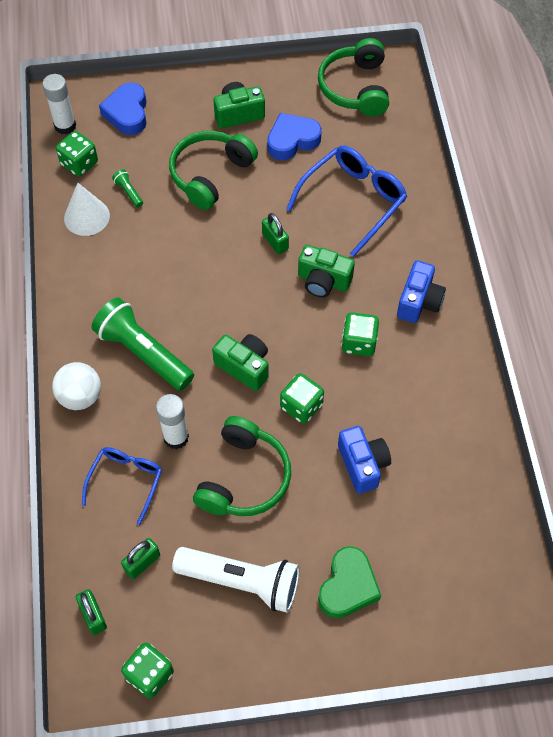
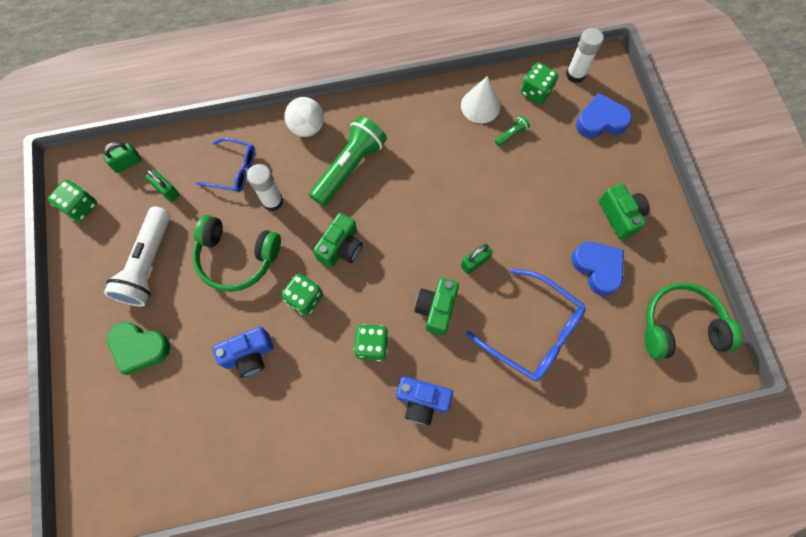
camera: 85 degrees right, 10 degrees up
green headphones [169,131,258,210] -> none

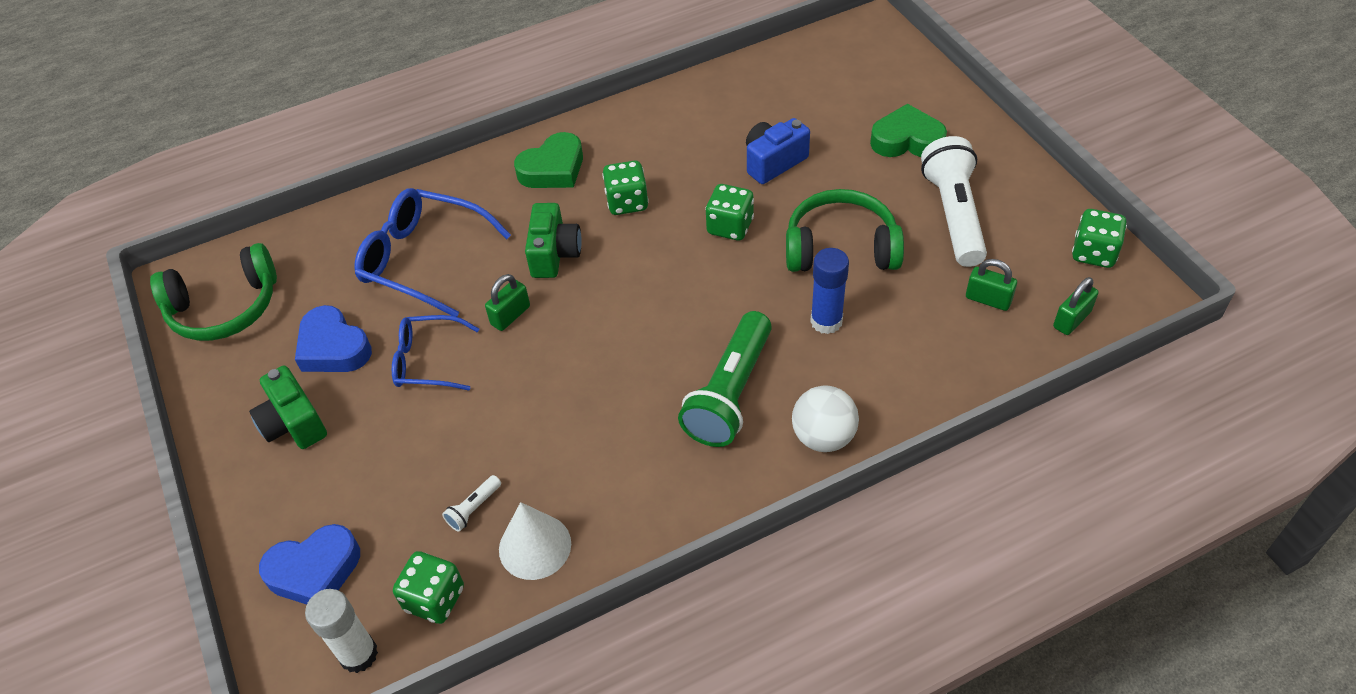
camera: 170 degrees right, 20 degrees down
blue glasses [196,138,255,192] -> blue glasses moved to [392,315,479,391]
white glue stick [247,164,283,211] -> blue glue stick [810,248,849,334]
green camera [313,212,363,268] -> none
blue camera [396,376,453,425] -> green heart [514,132,583,188]
green flashlight [495,116,530,146] -> white flashlight [442,475,501,532]

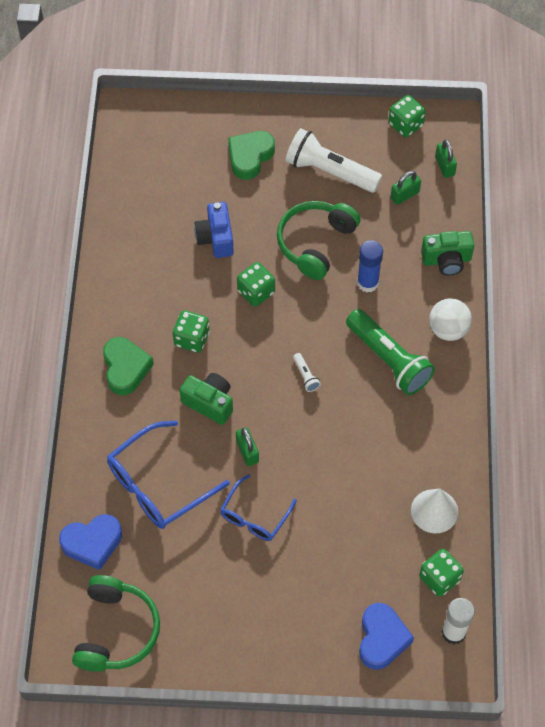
camera: 65 degrees left, 10 degrees up
green camera [249,366,327,449] -> green camera moved to [421,231,474,276]
blue heart [295,305,372,372] -> blue heart moved to [59,514,122,570]
white flashlight [442,475,501,532] -> white flashlight moved to [293,353,321,392]

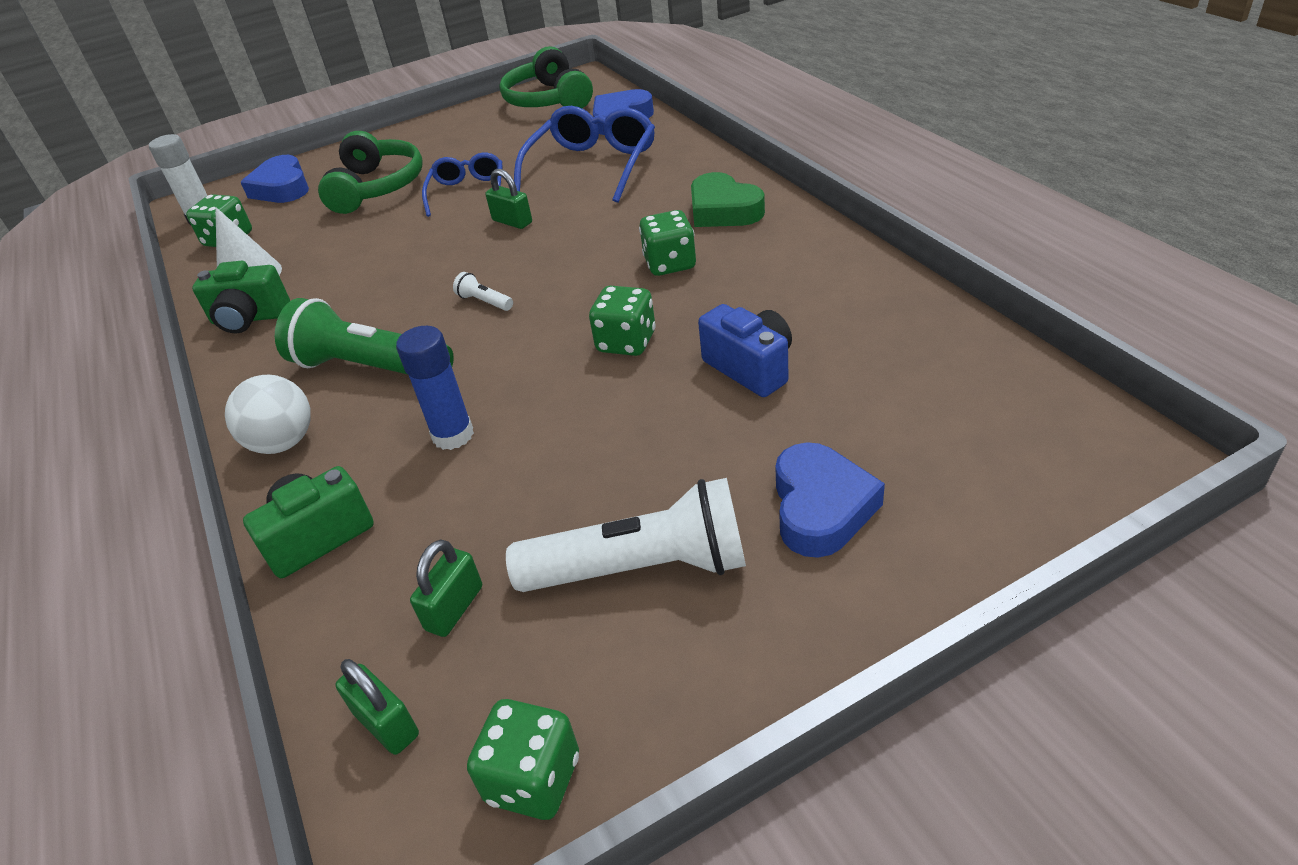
camera: 155 degrees right, 20 degrees down
green camera [180,373,233,425] -> green camera moved to [192,261,290,333]
green heart [228,131,275,180] -> blue heart [775,442,885,558]
green headphones [277,201,360,280] -> green headphones moved to [318,131,423,214]

